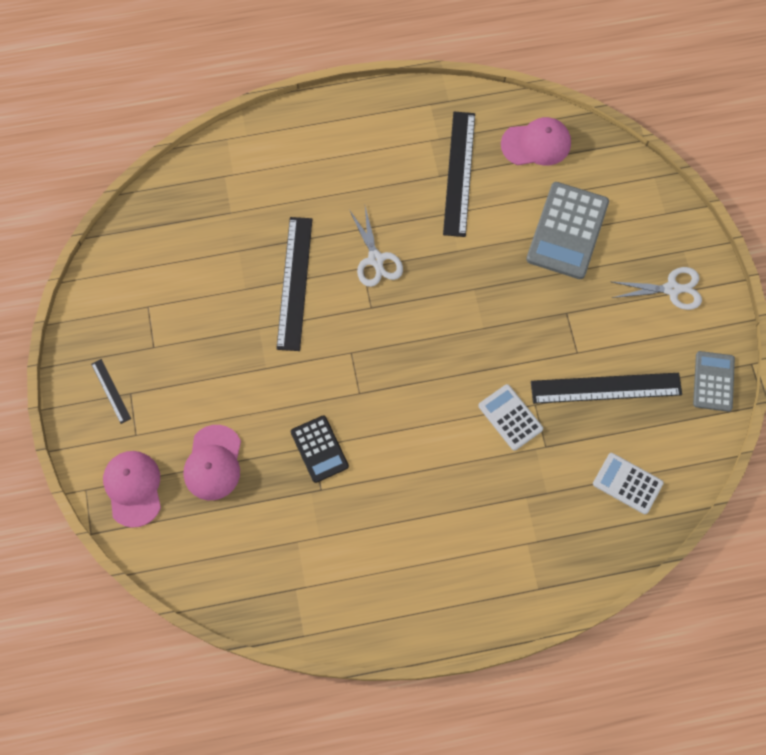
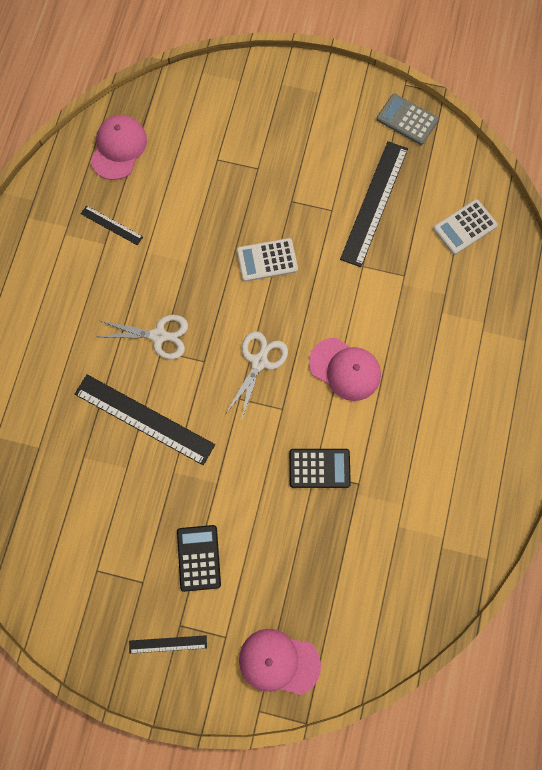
camera: 65 degrees left, 5 degrees up
pink cap [183,425,241,500] -> pink cap moved to [309,338,381,401]
black ruler [443,112,475,237] -> black ruler [81,205,143,245], size x0.48
white calculator [478,384,543,451] -> white calculator moved to [237,238,298,282]
grey calculator [526,182,609,279] -> none
white scissors [612,267,702,310] -> white scissors moved to [226,331,288,421]
none -> black calculator [177,525,221,592]

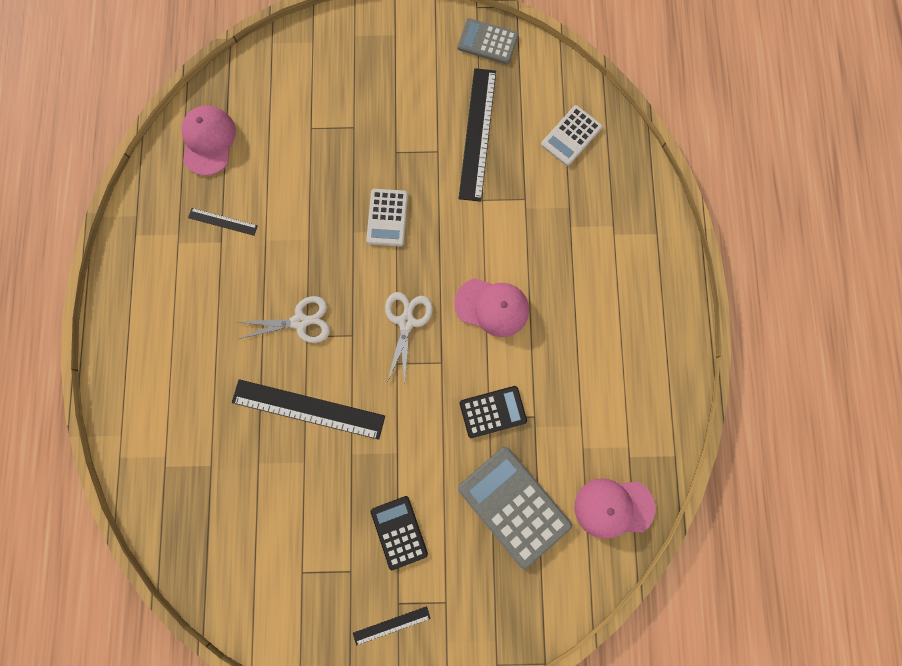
camera: 15 degrees left, 5 degrees up
white calculator [237,238,298,282] -> white calculator turned 60 degrees counterclockwise [366,189,408,247]
pink cap [239,629,321,695] -> pink cap moved to [574,478,655,539]
none -> grey calculator [458,447,572,569]

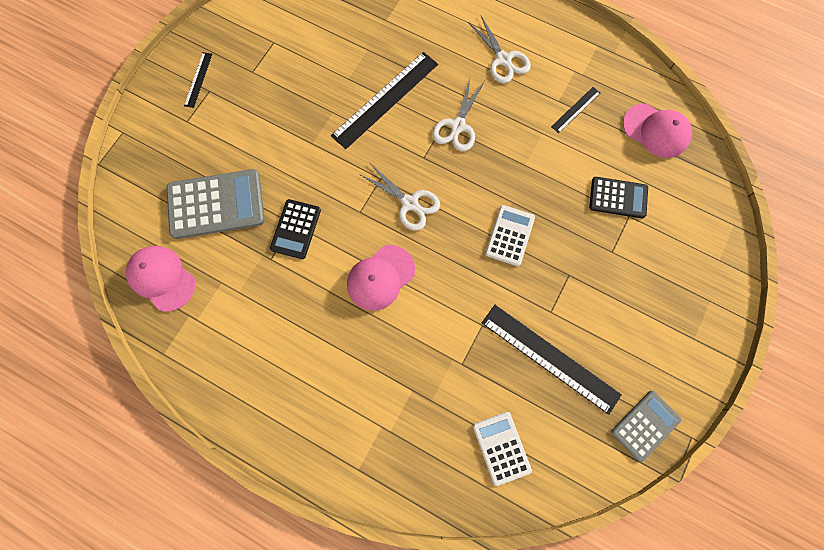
camera: 120 degrees right, 5 degrees down
white calculator [366,189,408,247] -> white calculator turned 75 degrees clockwise [485,205,535,266]
black calculator [371,496,428,570] -> black calculator moved to [589,177,648,218]
pink cap [574,478,655,539] -> pink cap turned 75 degrees counterclockwise [126,246,195,312]
none -> white scissors [468,16,531,83]

